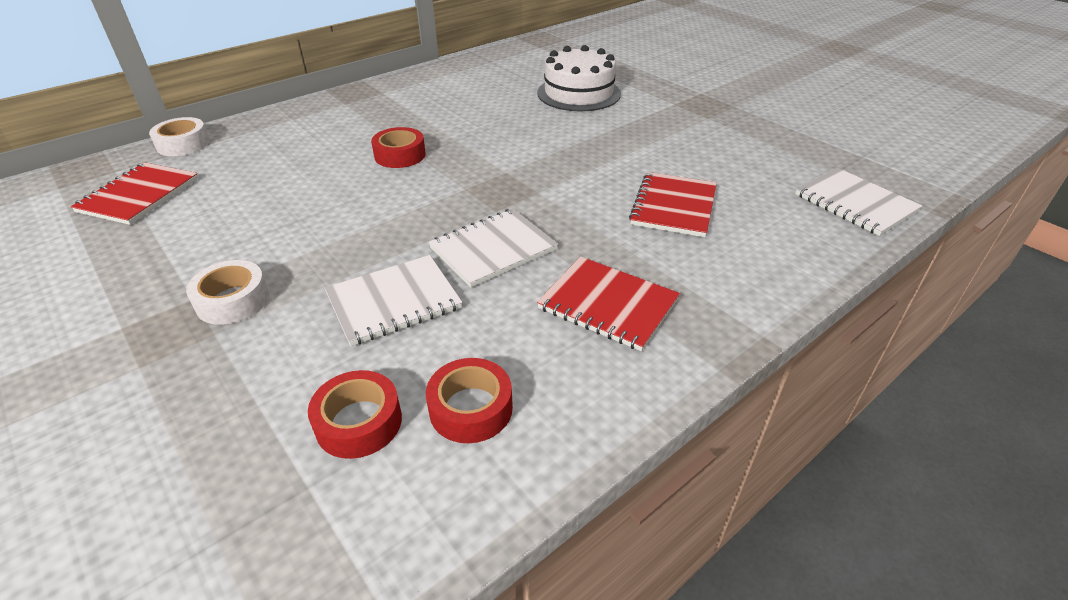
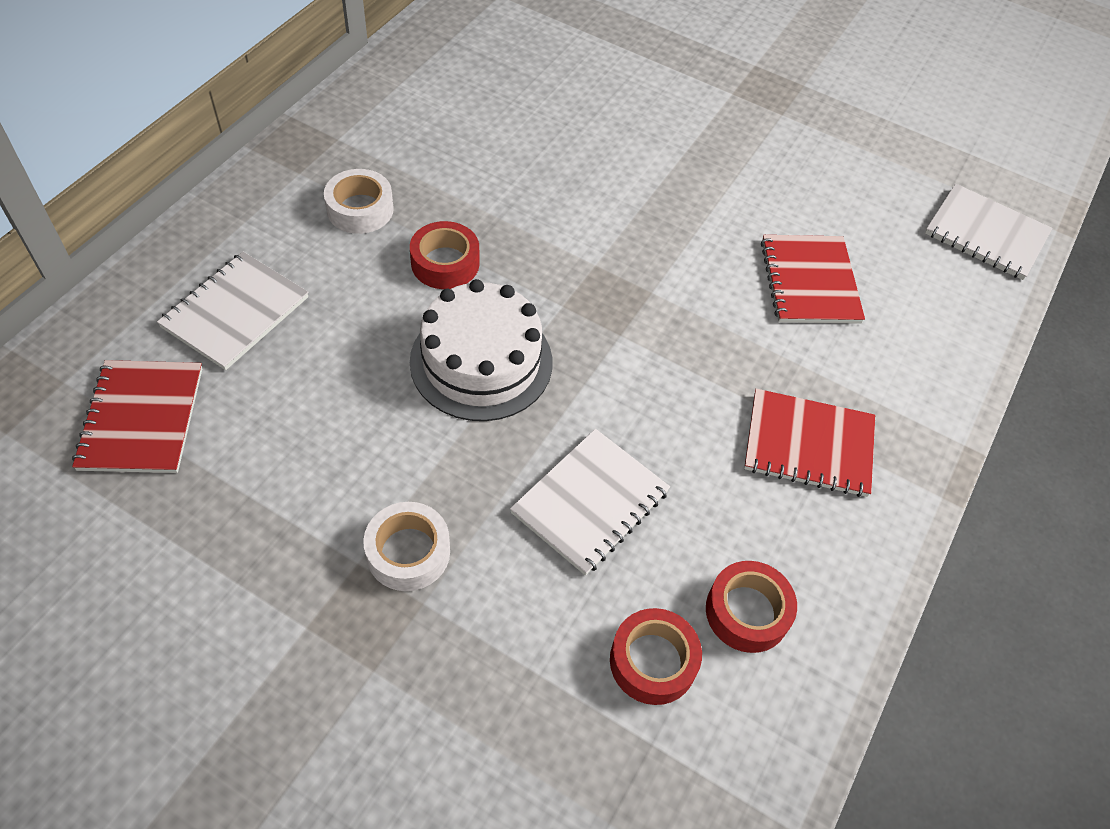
camera: 25 degrees left, 15 degrees up
white tape [149,117,210,156] -> white tape moved to [324,169,394,234]
white notebook [429,209,558,288] -> white notebook moved to [157,252,308,370]
white cake [537,45,621,111] -> white cake moved to [410,279,552,421]

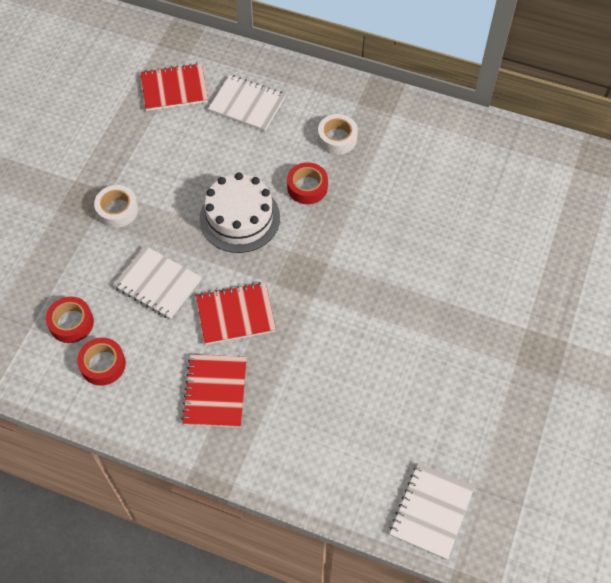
camera: 85 degrees right, 5 degrees up
red notebook [761,235,865,324] -> red notebook moved to [196,282,276,345]

